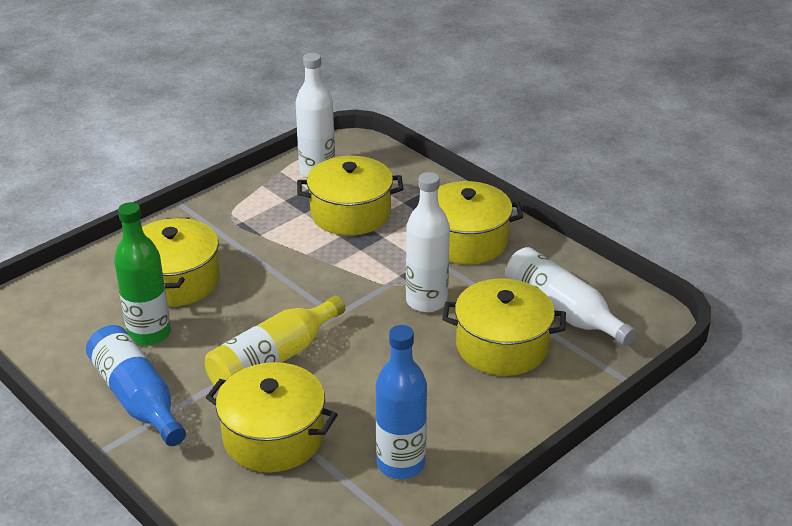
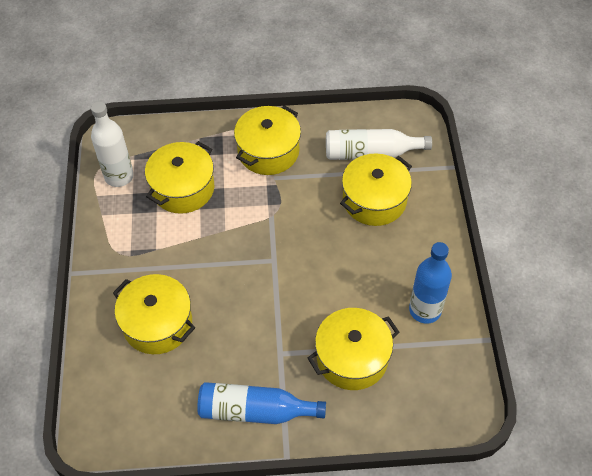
camera: 50 degrees left, 20 degrees up
green bottle [114,202,171,346] -> none
yellow bottle [205,296,345,390] -> none
white bottle [406,172,450,312] -> none

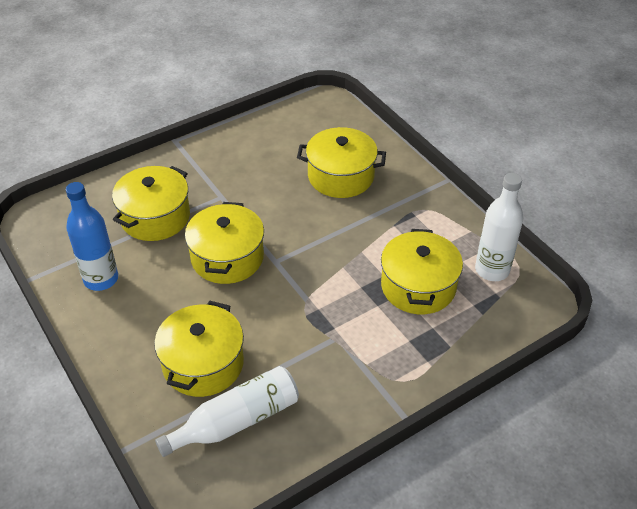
camera: 150 degrees right, 10 degrees down
blue bottle [197,382,326,424] -> none
yellow pot [234,106,301,175] -> yellow pot moved to [185,202,264,284]

